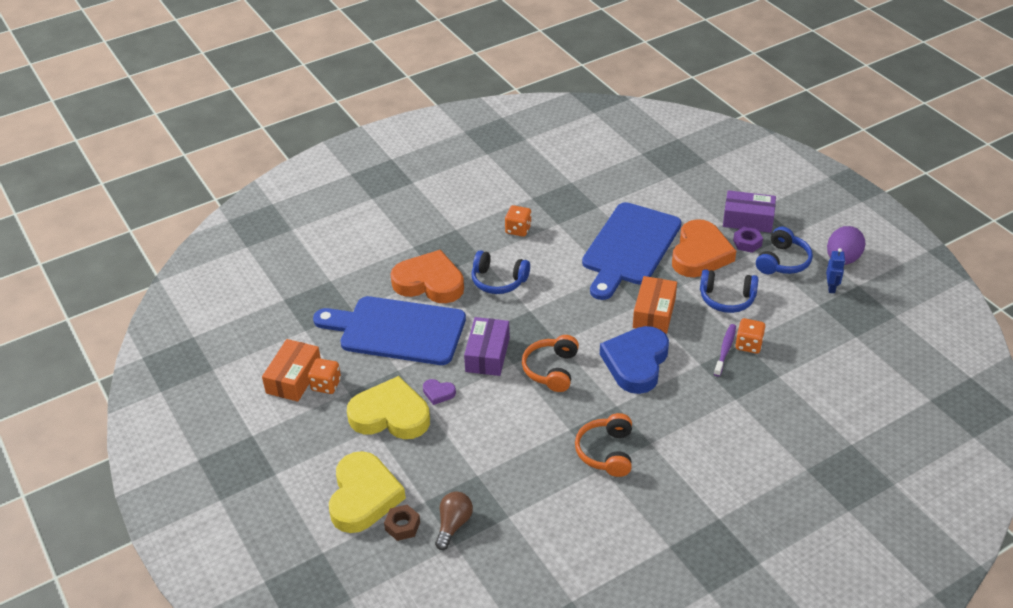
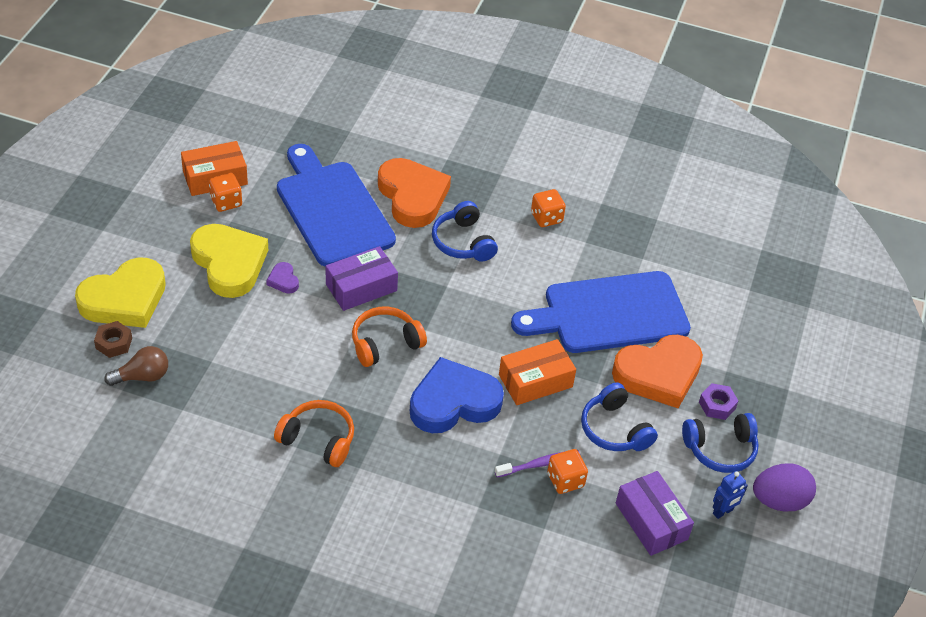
camera: 45 degrees right, 5 degrees up
orange headphones [575,413,632,477] -> orange headphones turned 60 degrees clockwise [274,400,354,467]
purple box [723,190,776,233] -> purple box moved to [616,471,694,556]

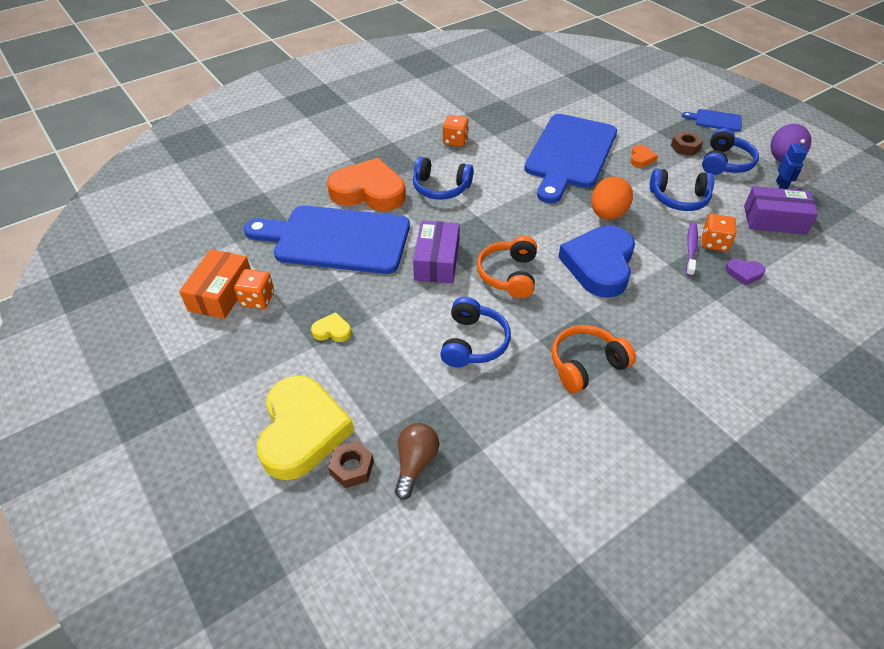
camera: 50 degrees left, 0 degrees up
yellow heart [190,224,268,298] -> yellow heart [311,312,351,342], size x0.41
purple heart [266,262,299,294] -> purple heart moved to [725,259,766,285]
orange box [499,339,576,405] -> orange egg [591,176,633,220]
orange heart [612,335,703,408] -> orange heart [630,145,658,167], size x0.41
purple nut [699,383,738,420] -> brown nut [671,131,703,156]
none -> blue headphones [440,297,511,368]
none -> blue cutting board [682,109,742,132]

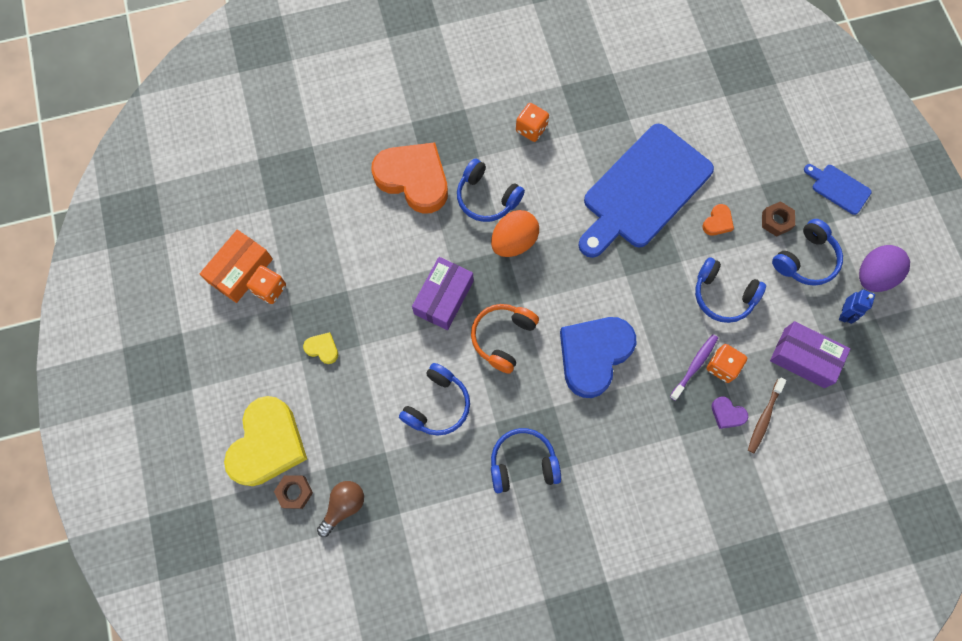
camera: 20 degrees right, 25 degrees up
blue cutting board [244,205,410,274] -> none
orange headphones [552,325,636,393] -> blue headphones [491,428,561,493]
orange egg [591,176,633,220] -> orange egg moved to [491,210,539,257]
none -> brown toothbrush [748,378,786,453]

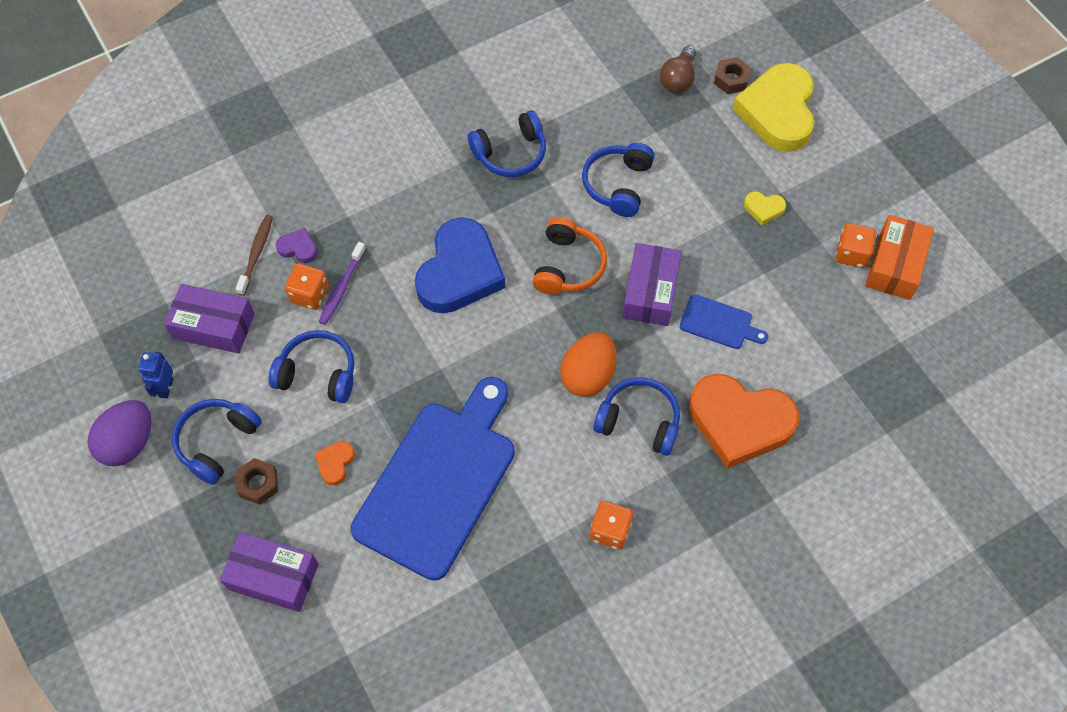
camera: 165 degrees right, 10 degrees down
blue cutting board [804,164,872,215] -> blue cutting board moved to [680,295,768,349]
none -> purple box [220,532,319,612]

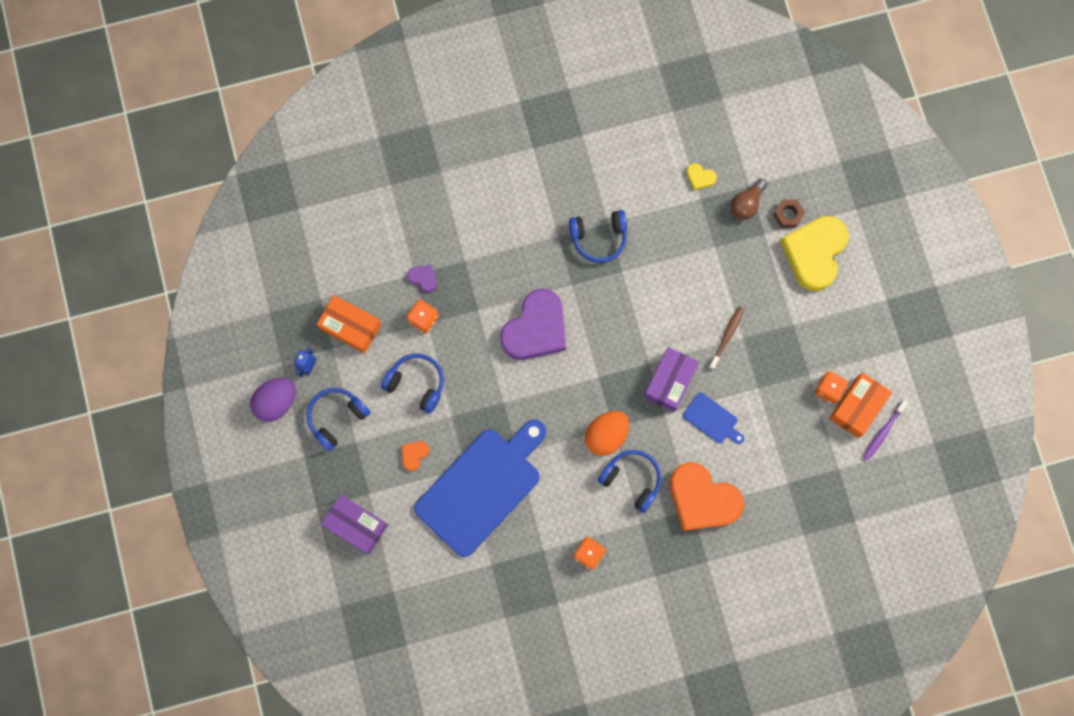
camera: 15 degrees right, 15 degrees up
purple box [164,284,255,354] -> orange box [317,295,382,353]
brown toothbrush [235,215,273,296] -> brown toothbrush moved to [709,306,744,370]
brown nut [235,458,278,505] -> none
purple toothbrush [319,242,366,325] -> purple toothbrush moved to [863,400,908,460]
blue heart [415,217,505,313] -> purple heart [500,289,566,360]
orange headphones [533,217,607,295] -> none
blue headphones [582,143,654,217] -> none
yellow heart [744,192,786,225] -> yellow heart moved to [686,163,717,191]

